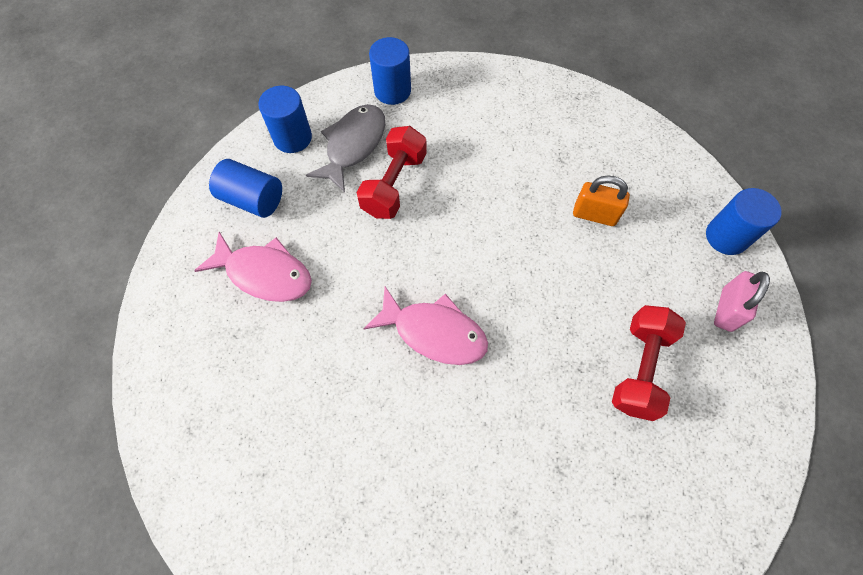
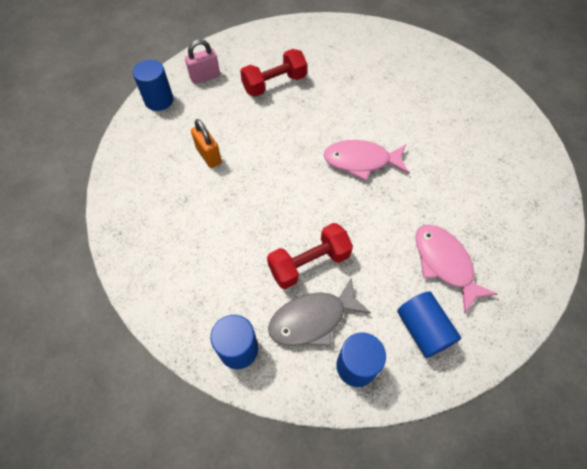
camera: 140 degrees left, 5 degrees down
pink fish [363,287,488,365] -> pink fish turned 60 degrees counterclockwise [323,140,409,181]

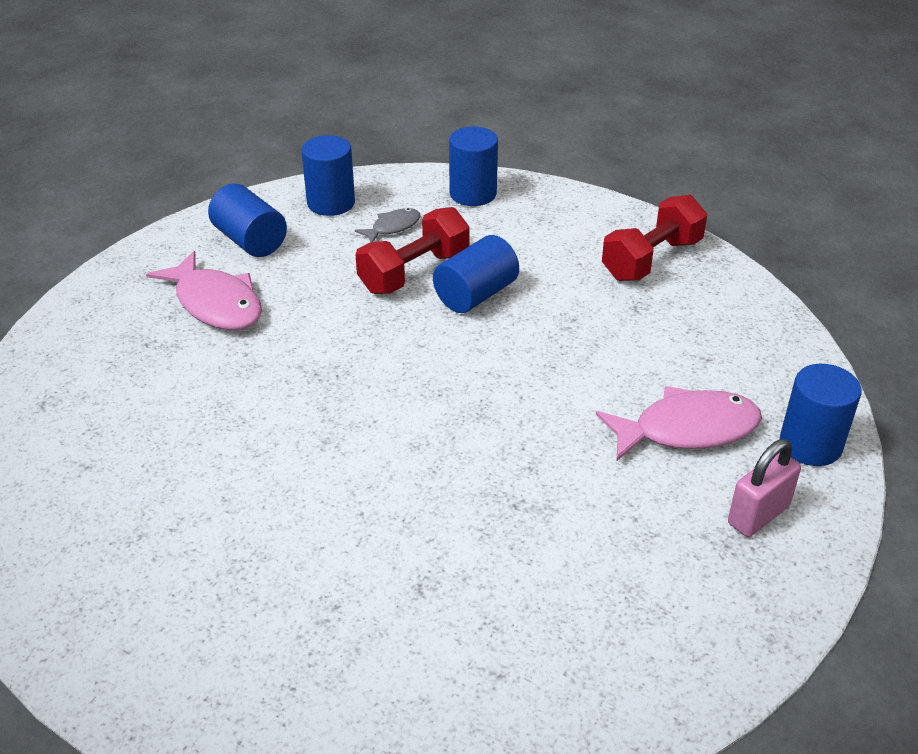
camera: 165 degrees right, 20 degrees down
orange padlock [191,119,222,168] -> none
red dumbbell [240,49,307,97] -> red dumbbell moved to [602,195,707,281]
grey fish [268,277,371,347] -> grey fish [355,208,421,242], size x0.53
pink fish [323,140,409,181] -> pink fish moved to [596,386,762,462]
none -> blue cylinder [433,235,519,313]

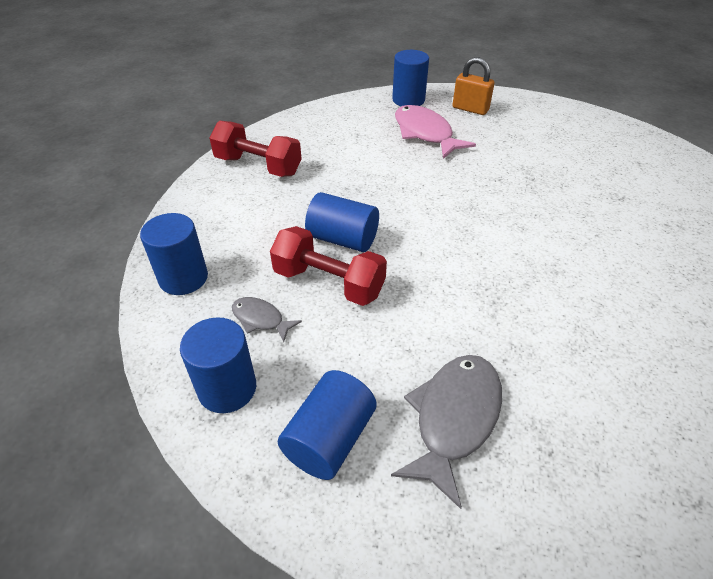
camera: 110 degrees left, 5 degrees up
pink fish [146,251,262,330] -> grey fish [391,355,502,509]
pink padlock [728,439,801,537] -> orange padlock [453,57,494,115]

